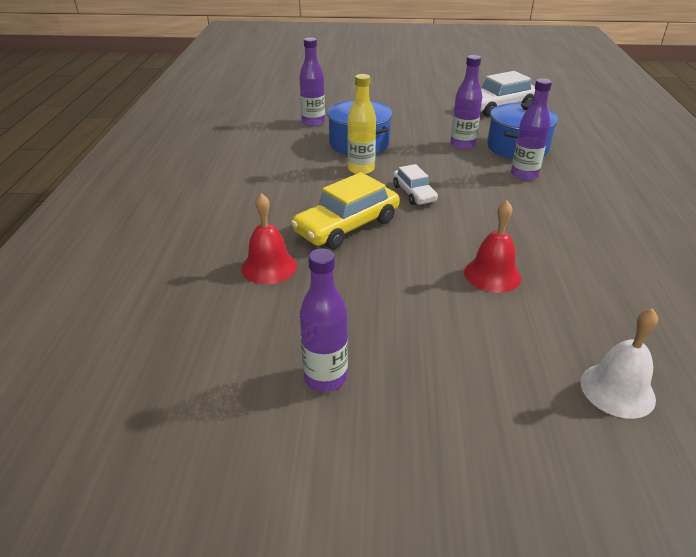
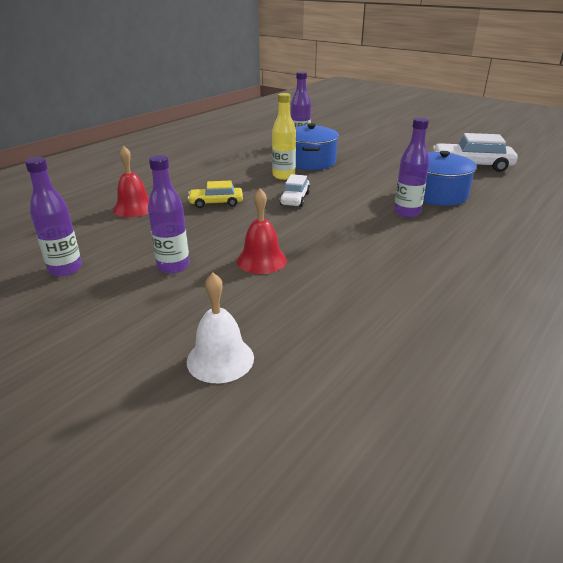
camera: 35 degrees right, 5 degrees down
yellow car [291,172,399,249] -> yellow car [188,180,243,208], size x0.59
purple bottle [450,55,482,150] -> purple bottle moved to [148,155,190,273]

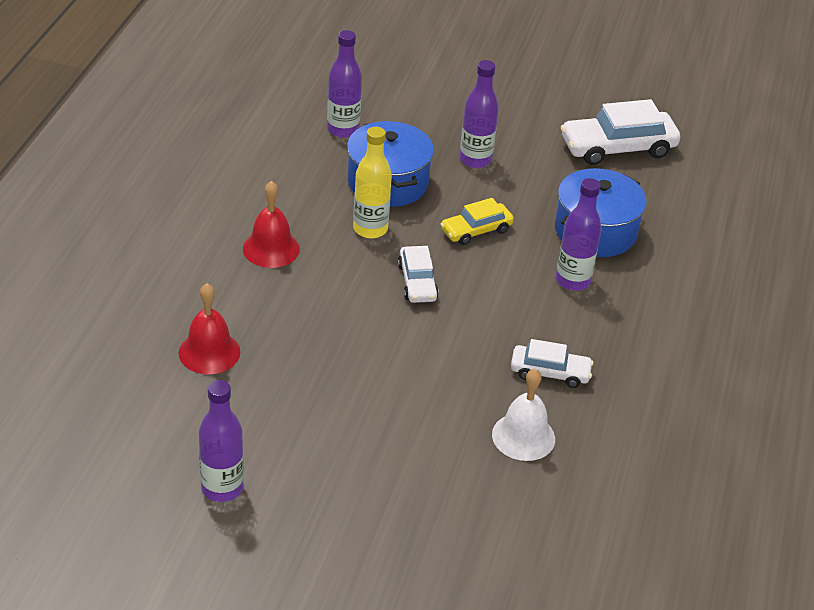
camera: 25 degrees left, 10 degrees up
purple bottle [148,155,190,273] -> purple bottle moved to [460,60,499,168]
white bell [187,273,254,383] -> white bell moved to [492,369,555,461]
yellow car [188,180,243,208] -> yellow car moved to [440,198,514,245]
red bell [237,189,287,274] -> red bell moved to [243,181,300,268]
none -> white car [511,339,594,388]

